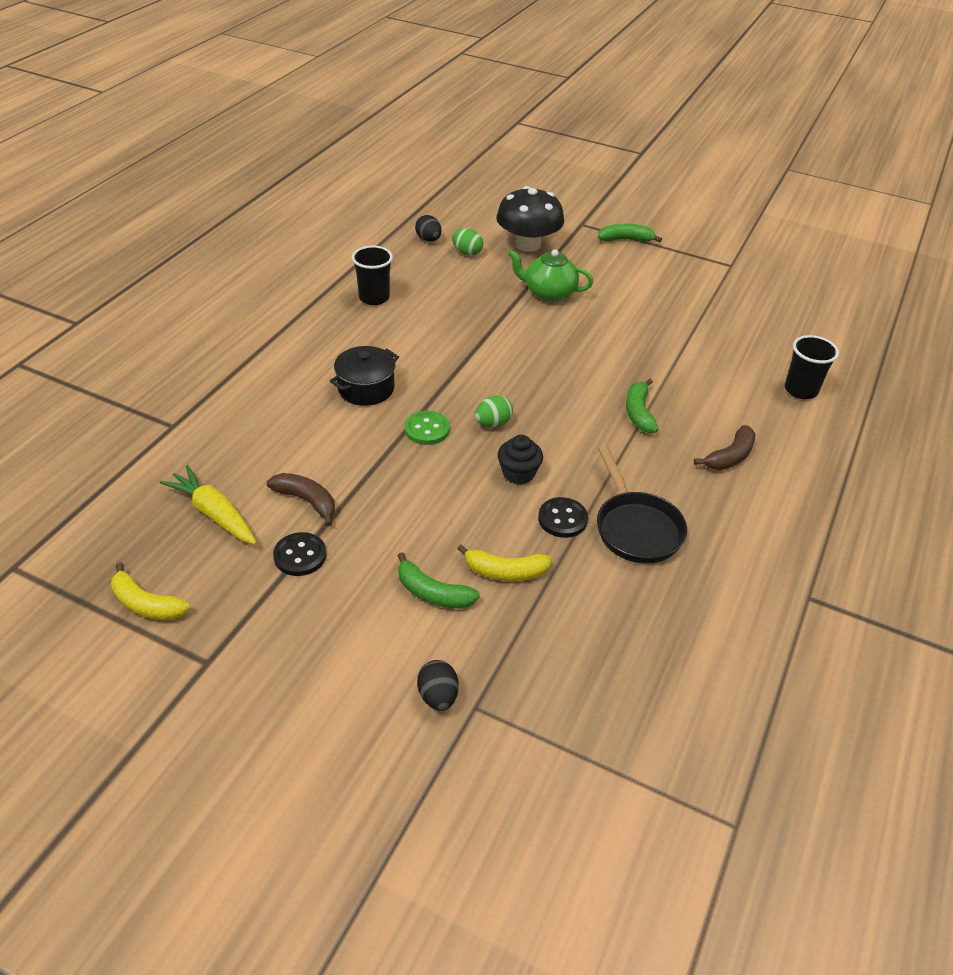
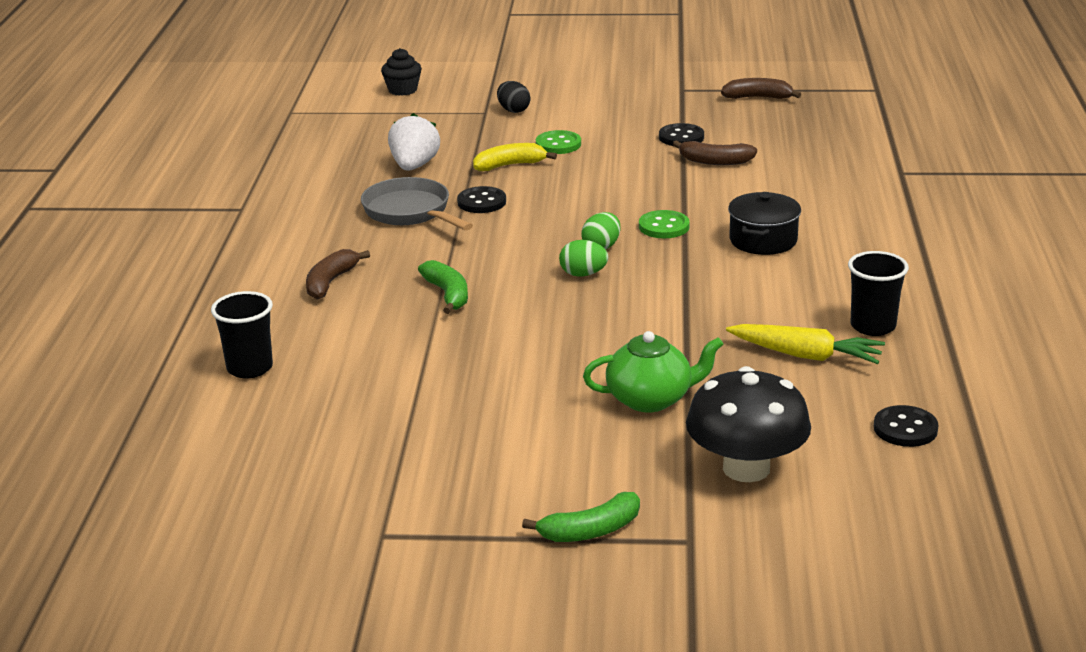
camera: 160 degrees right, 15 degrees down
yellow banana [111,562,190,620] -> brown banana [721,78,801,99]
yellow carrot [160,465,257,545] -> yellow carrot moved to [726,324,885,364]
green banana [397,552,480,609] -> green button [536,130,581,154]
black egg [415,215,442,242] -> black button [874,405,938,447]
green egg [452,229,483,256] -> green egg moved to [559,240,608,277]
black cupcake [498,435,543,484] -> black cupcake moved to [381,48,422,96]
black pan [597,446,687,563] -> grey pan [361,177,473,230]
none -> white strawberry [388,113,440,171]

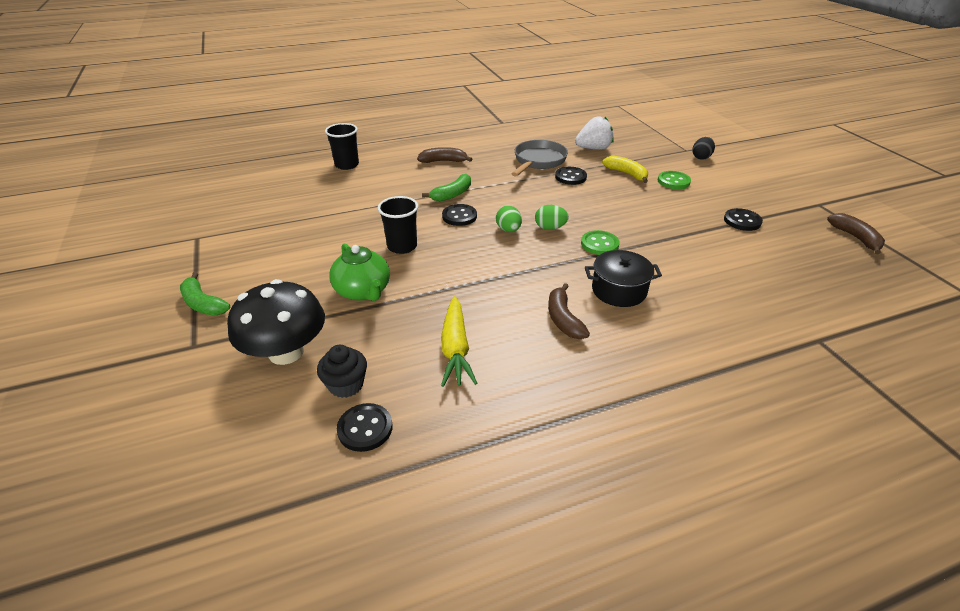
camera: 65 degrees right, 10 degrees up
black cupcake [381,48,422,96] -> black cupcake moved to [317,345,367,398]
brown banana [673,140,757,165] -> brown banana moved to [548,283,590,339]
black cup [848,251,909,336] -> black cup moved to [377,196,419,254]
none -> black button [442,204,477,226]

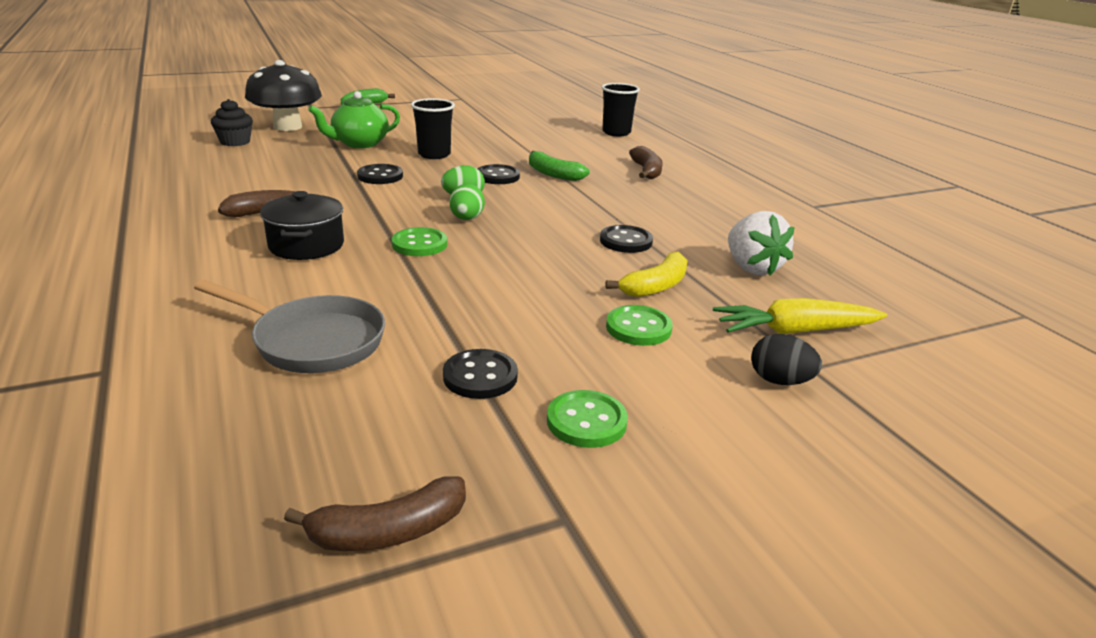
camera: 85 degrees right, 10 degrees down
black button [337,403,393,452] -> black button moved to [357,164,403,184]
yellow carrot [441,296,477,387] -> yellow carrot moved to [713,298,887,334]
grey pan [511,140,568,177] -> grey pan moved to [194,280,385,373]
none -> green button [547,390,628,448]

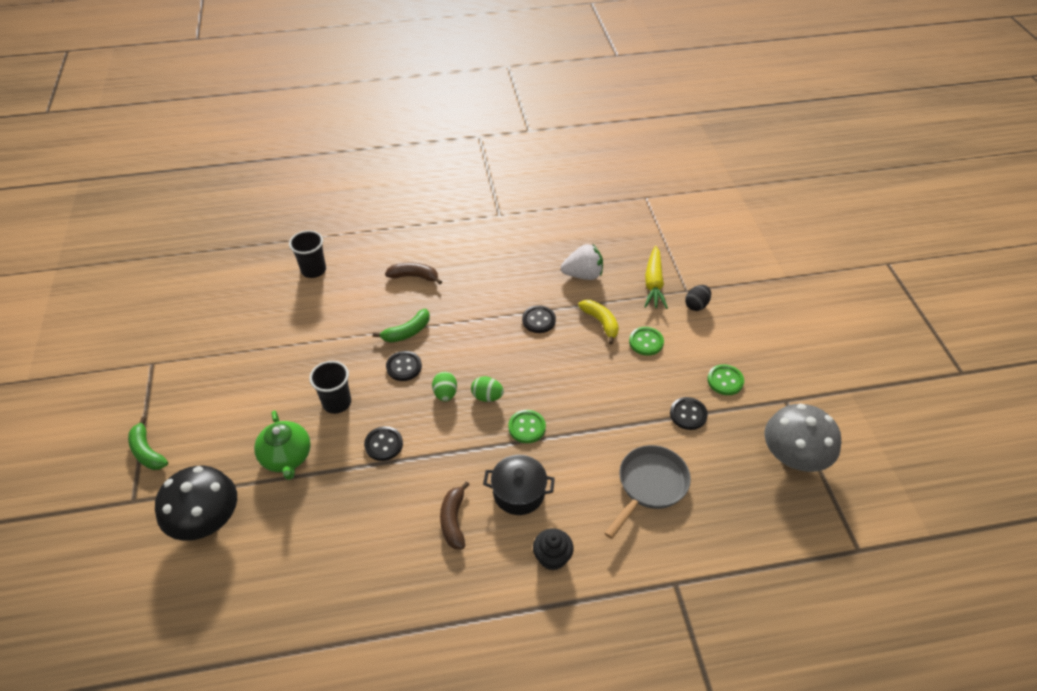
camera: 75 degrees left, 20 degrees up
black cupcake [211,99,253,146] -> black cupcake moved to [533,528,574,570]
brown banana [284,476,466,551] -> grey mushroom [765,403,842,472]

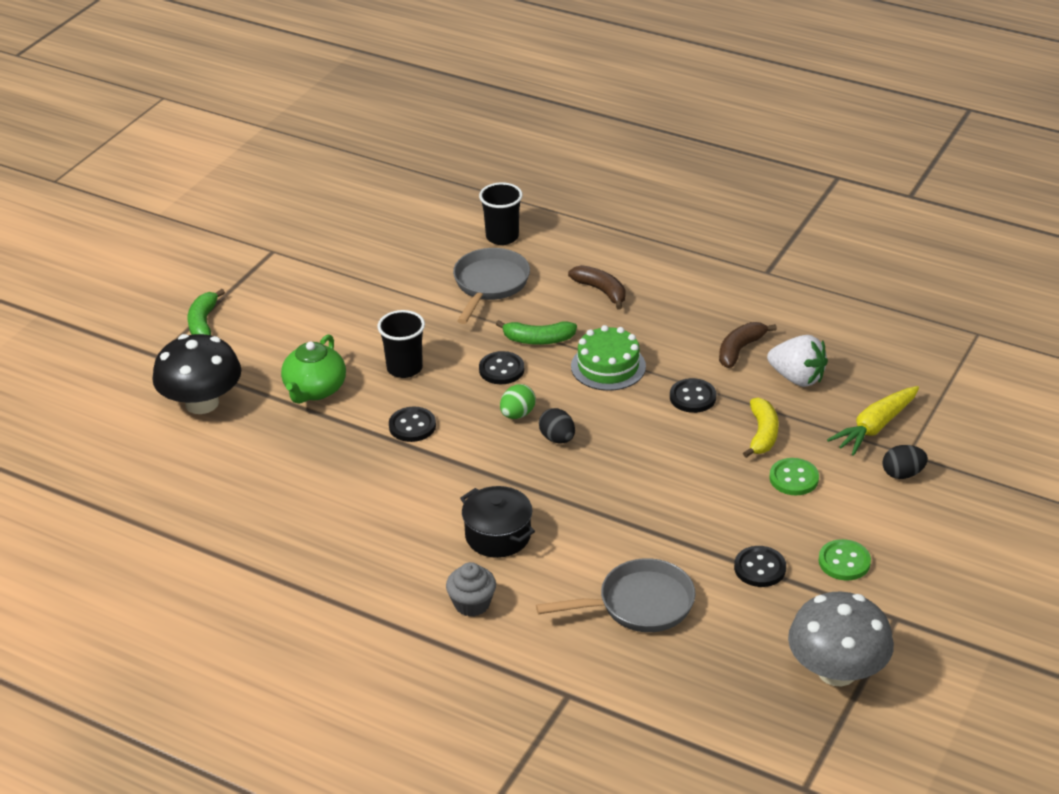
camera: 40 degrees right, 10 degrees down
brown banana [440,481,470,549] -> brown banana moved to [719,322,777,368]
green egg [471,376,504,402] -> black egg [539,408,575,443]
green button [508,410,546,443] -> none
black cupcake [533,528,574,570] -> grey cupcake [446,562,496,617]
none -> grey pan [453,248,530,324]
none -> green cake [571,325,646,391]

